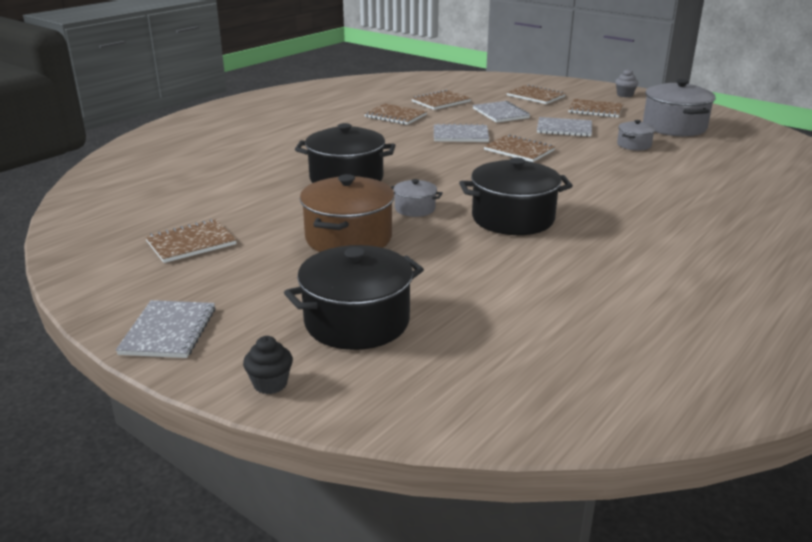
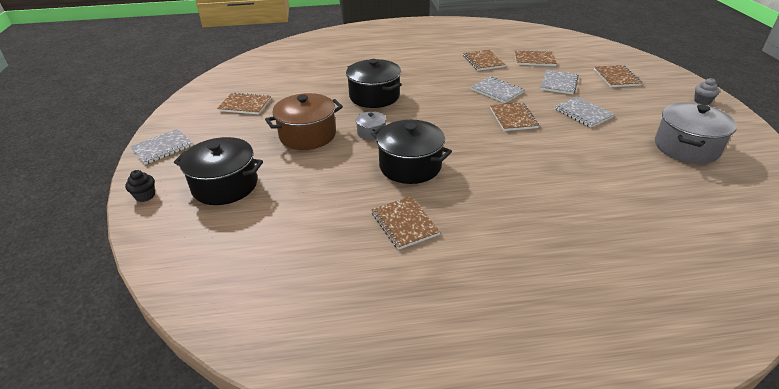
camera: 45 degrees right, 10 degrees up
brown notebook [568,99,623,118] -> brown notebook moved to [371,196,441,250]
grey pot [617,120,655,150] -> none

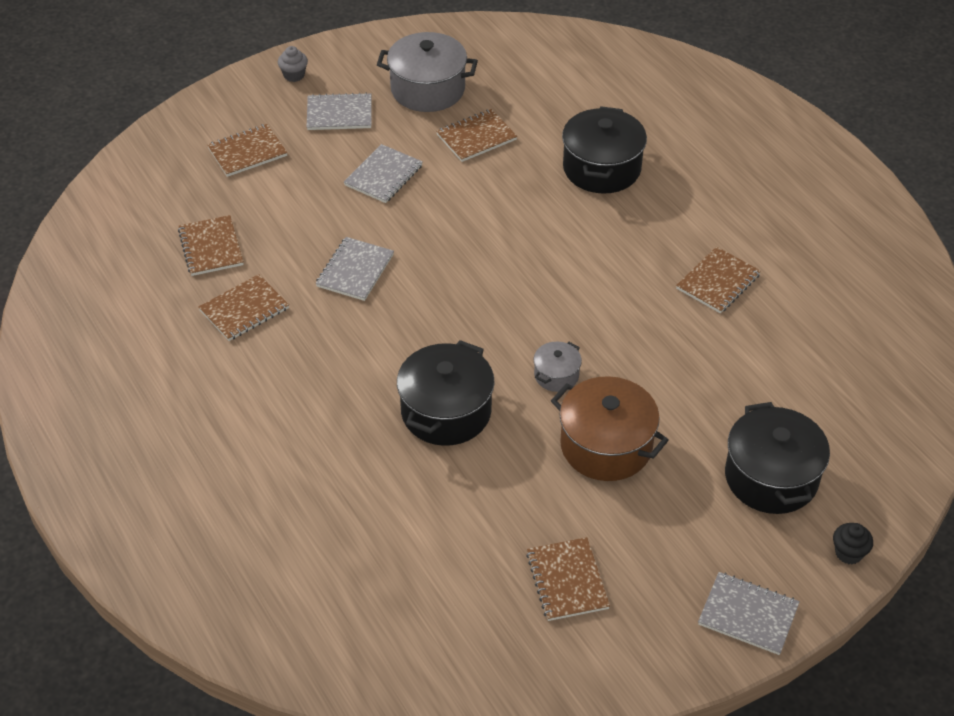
camera: 115 degrees left, 10 degrees up
black pot [372,120,452,184] -> black pot moved to [562,106,647,194]
brown notebook [490,102,539,131] -> brown notebook moved to [436,109,517,162]
grey notebook [540,70,579,94] -> grey notebook moved to [307,93,372,130]

